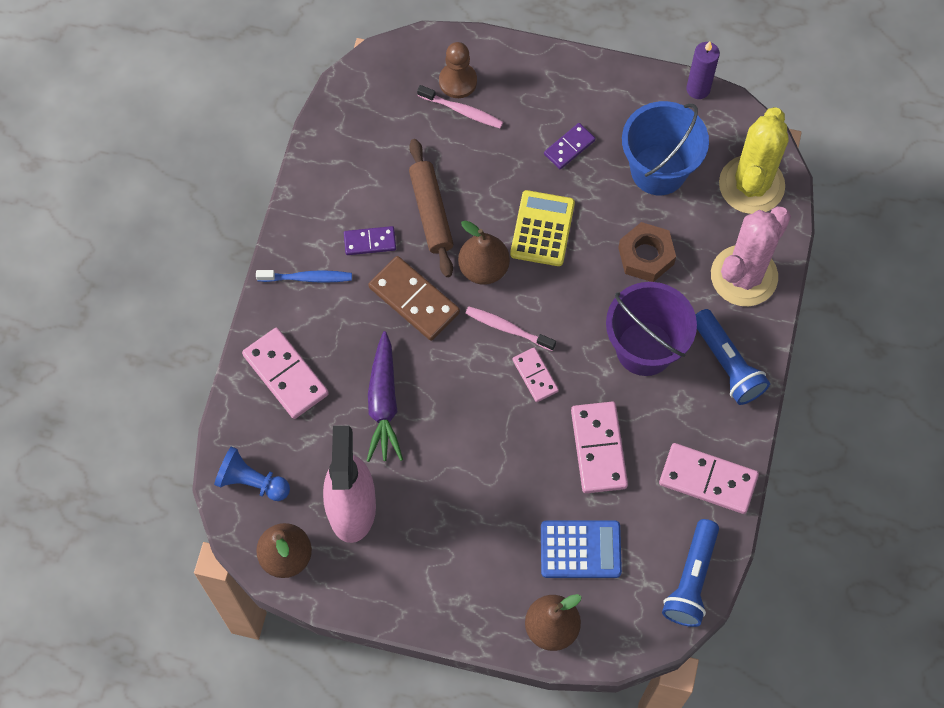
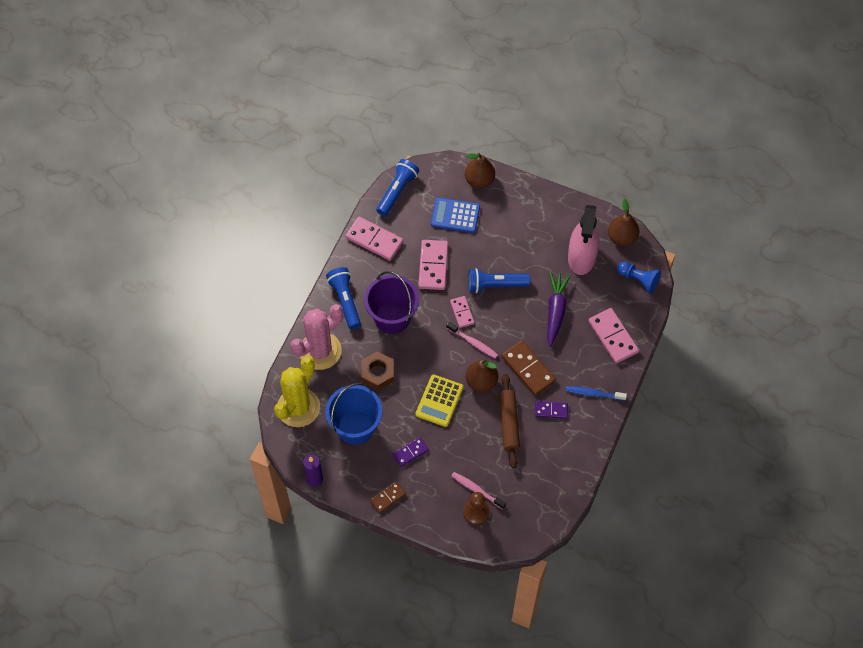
camera: 170 degrees left, 5 degrees down
none -> brown domino [370,481,406,513]
none -> blue flashlight [468,268,530,293]

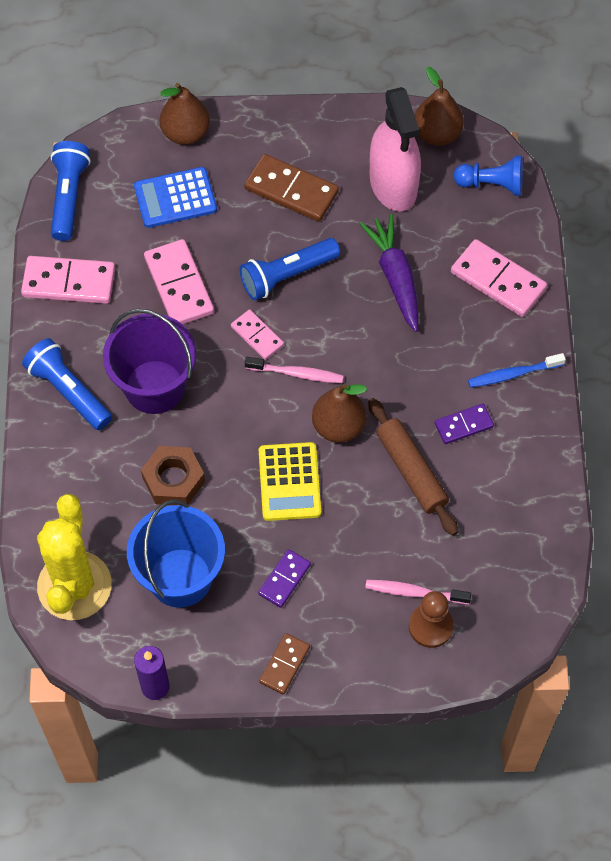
camera: 25 degrees left, 0 degrees up
pink cactus [291,304,343,370] -> none
brown domino [501,340,556,396] -> brown domino moved to [244,154,339,222]

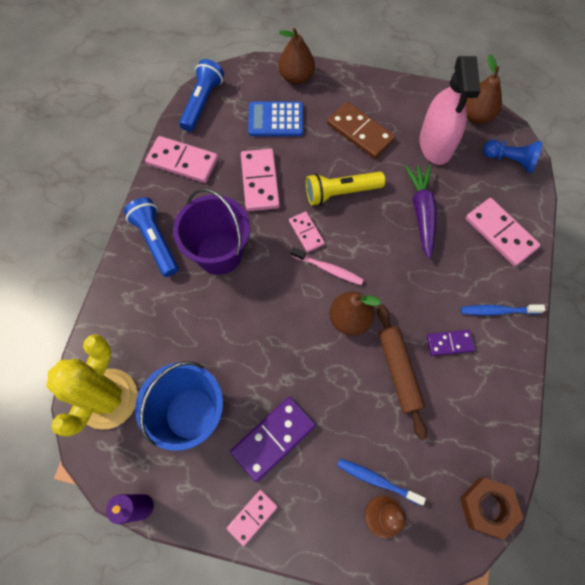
camera: 15 degrees right, 5 degrees up
brown nut [141,446,205,505] -> brown nut moved to [460,478,523,539]
blue flashlight [240,238,340,300] -> yellow flashlight [306,172,385,205]
purple domino [258,549,311,608] -> purple domino [230,397,315,482], size x1.71
yellow calculator [259,442,321,521] -> none
brown domino [259,633,310,694] -> pink domino [227,490,278,546]
pink toothbrush [365,580,471,604] -> blue toothbrush [337,459,426,505]

